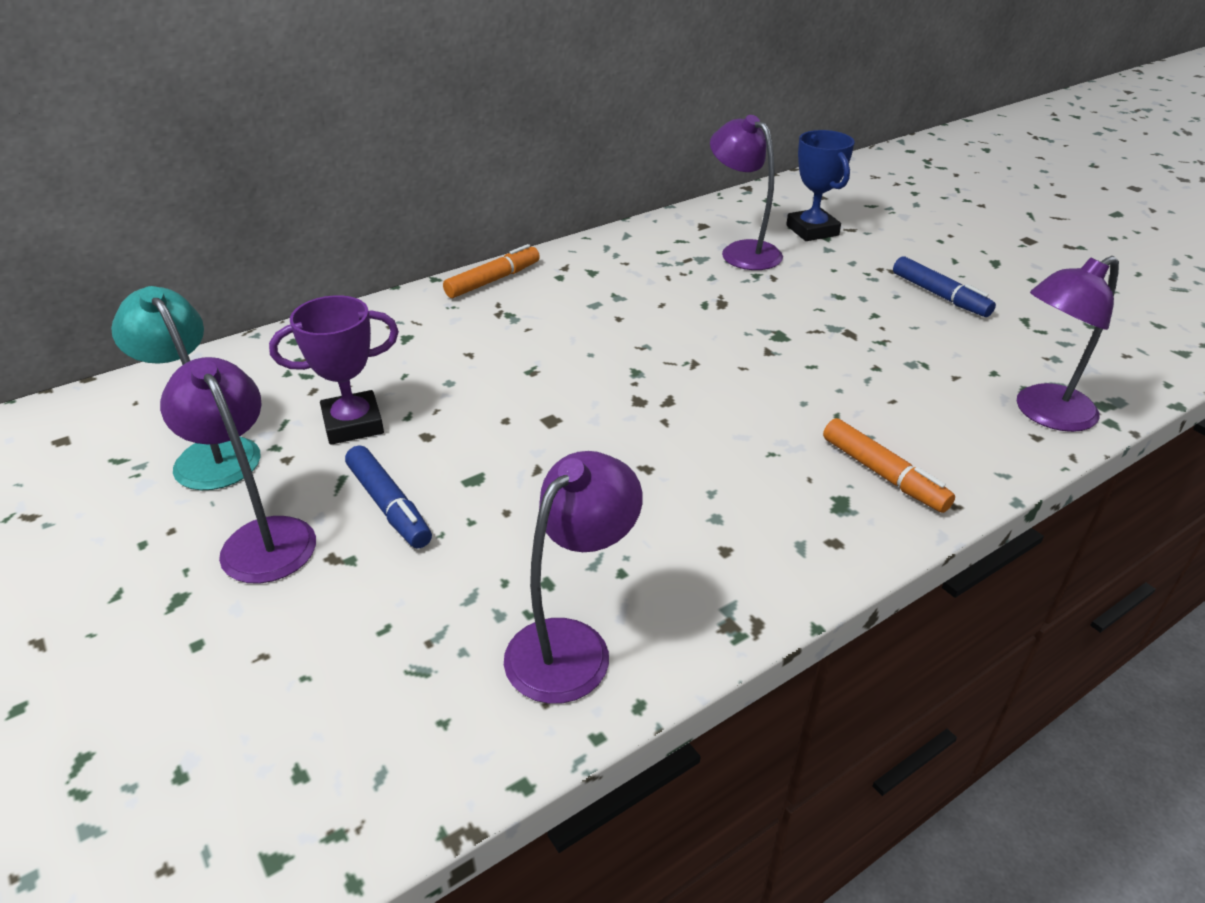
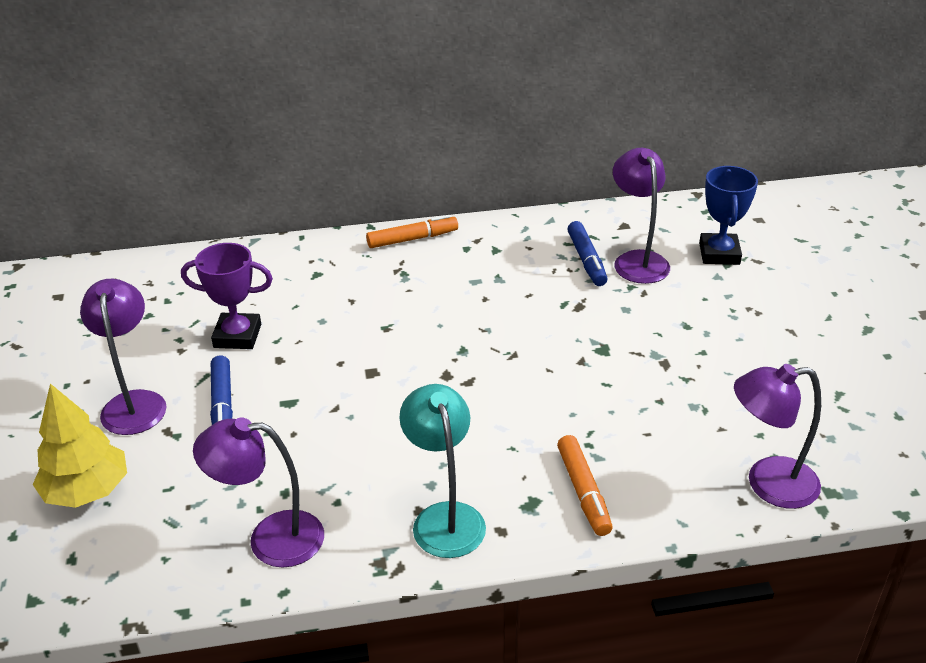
camera: 25 degrees right, 0 degrees up
turquoise lamp [111,286,261,490] -> turquoise lamp moved to [399,384,486,558]
purple lamp [504,451,643,704] -> purple lamp turned 150 degrees counterclockwise [193,418,324,568]
blue marker [893,256,996,317] -> blue marker moved to [567,221,608,286]
none -> yellow tree [33,383,127,508]

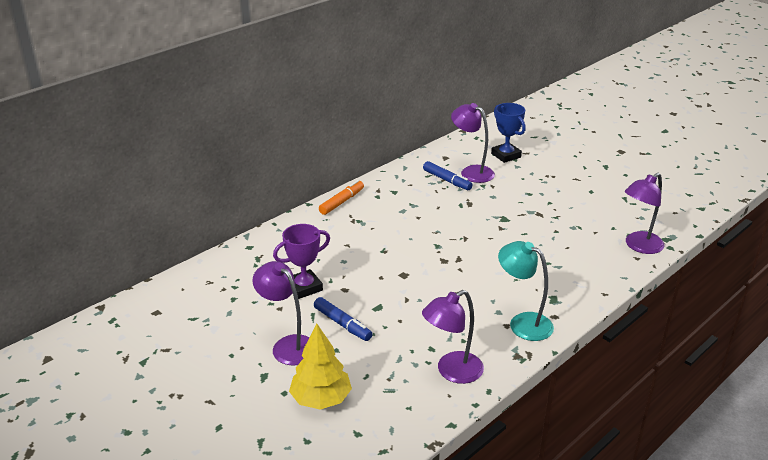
camera: 35 degrees left, 5 degrees down
orange marker [557,435,613,536] -> none

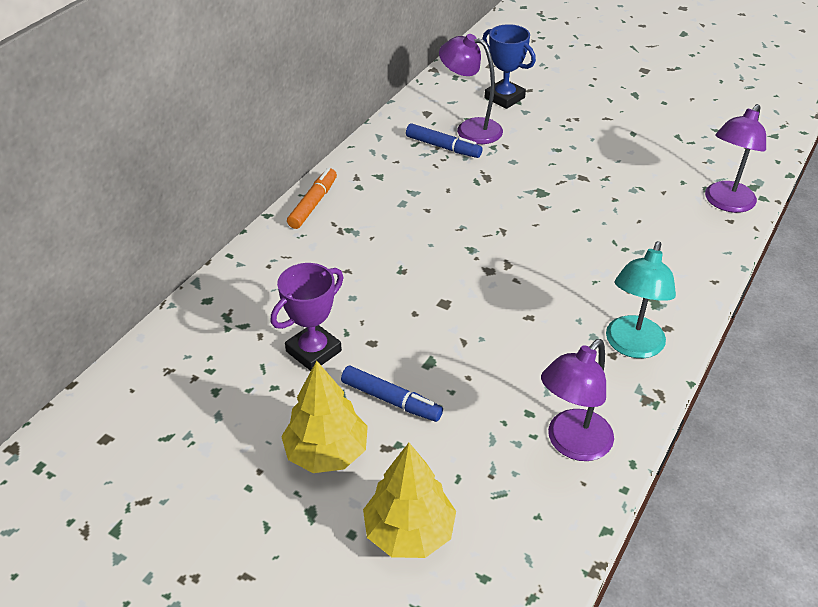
camera: 15 degrees left, 10 degrees up
purple lamp [252,261,309,366] -> yellow tree [281,361,368,473]
turquoise lamp [498,241,554,341] -> turquoise lamp turned 90 degrees counterclockwise [606,241,676,358]

